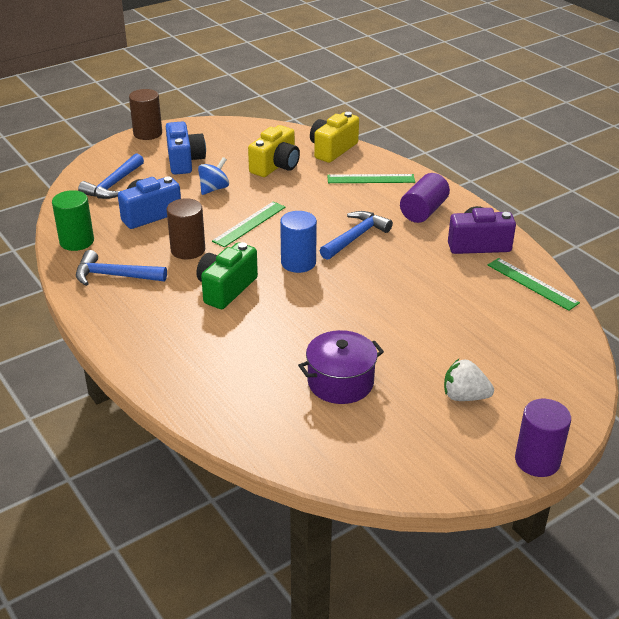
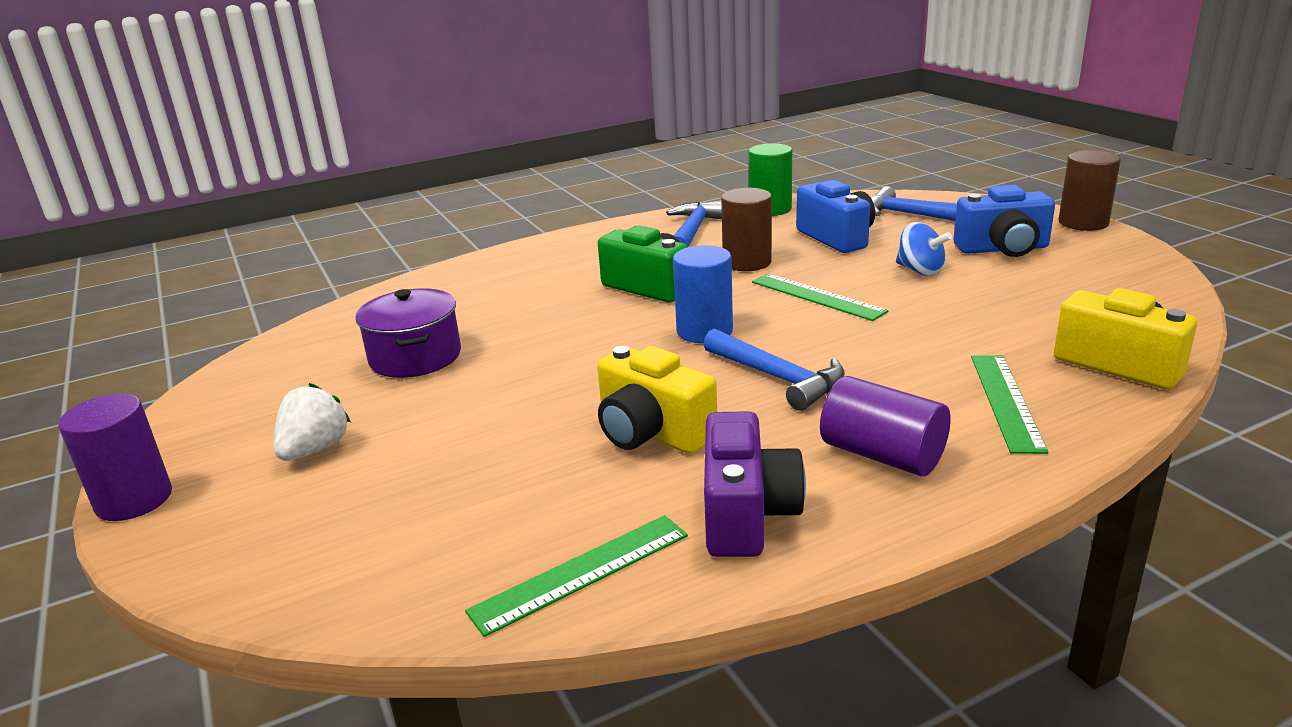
camera: 100 degrees right, 10 degrees down
yellow camera [248,125,300,177] -> yellow camera moved to [597,346,717,454]

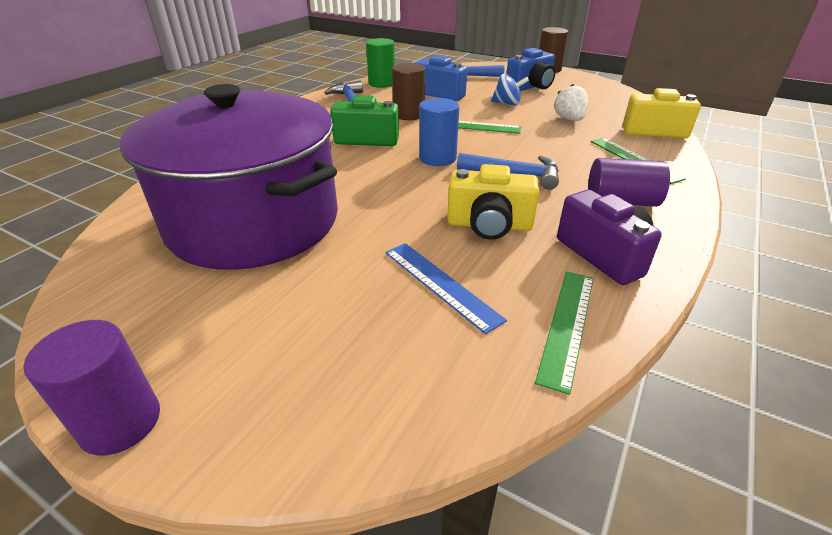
camera: 35 degrees left, 10 degrees up
white strawberry [273,383,351,461] -> white strawberry moved to [554,84,588,121]
purple pot [355,288,461,378] -> purple pot [120,84,338,270], size x2.24
none -> blue ruler [385,243,507,334]

